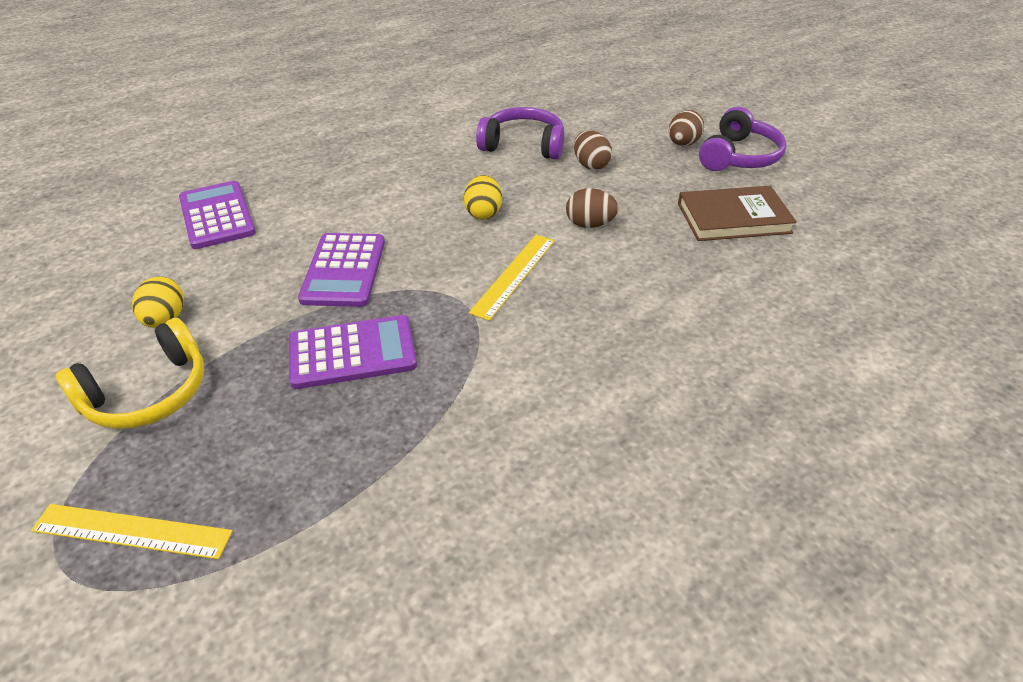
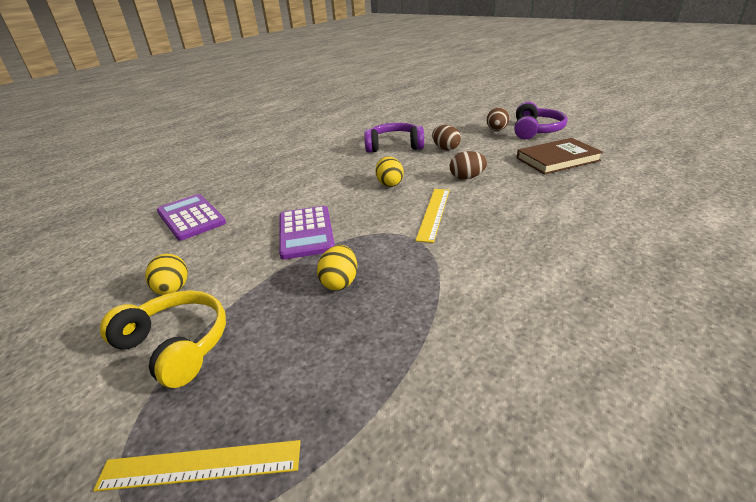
camera: 10 degrees left, 10 degrees down
yellow headphones [55,318,204,429] -> yellow headphones turned 90 degrees counterclockwise [100,290,226,388]
purple calculator [289,315,417,389] -> yellow egg [317,245,357,290]

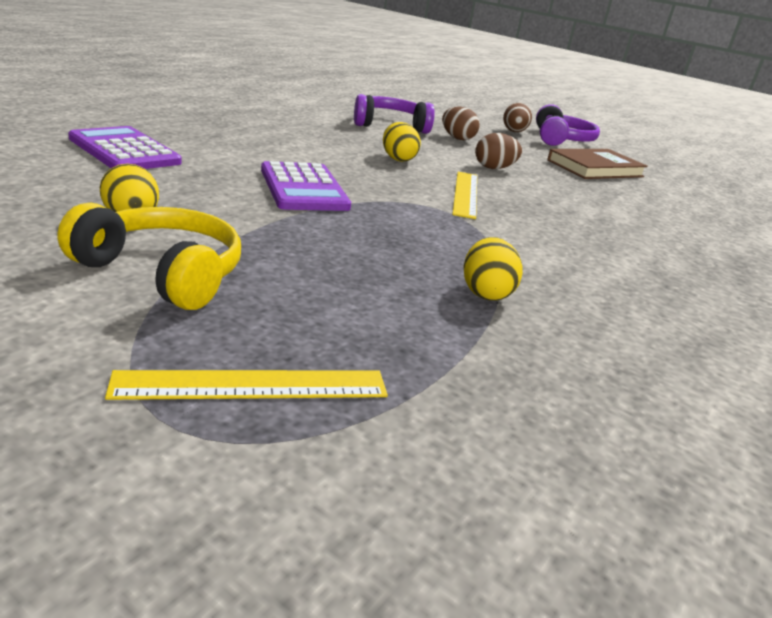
camera: 15 degrees left, 5 degrees down
yellow egg [317,245,357,290] -> yellow egg moved to [463,237,523,301]

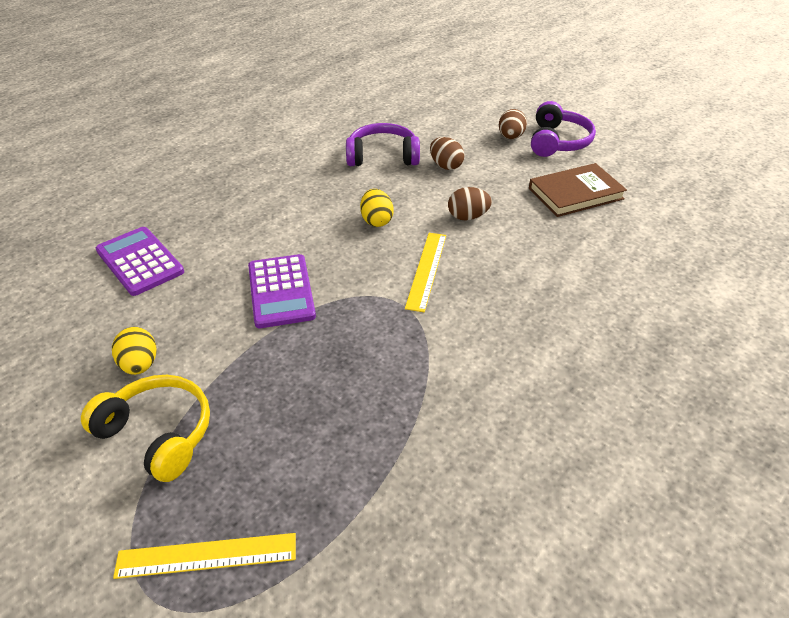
camera: 10 degrees right, 15 degrees up
yellow egg [463,237,523,301] -> none

